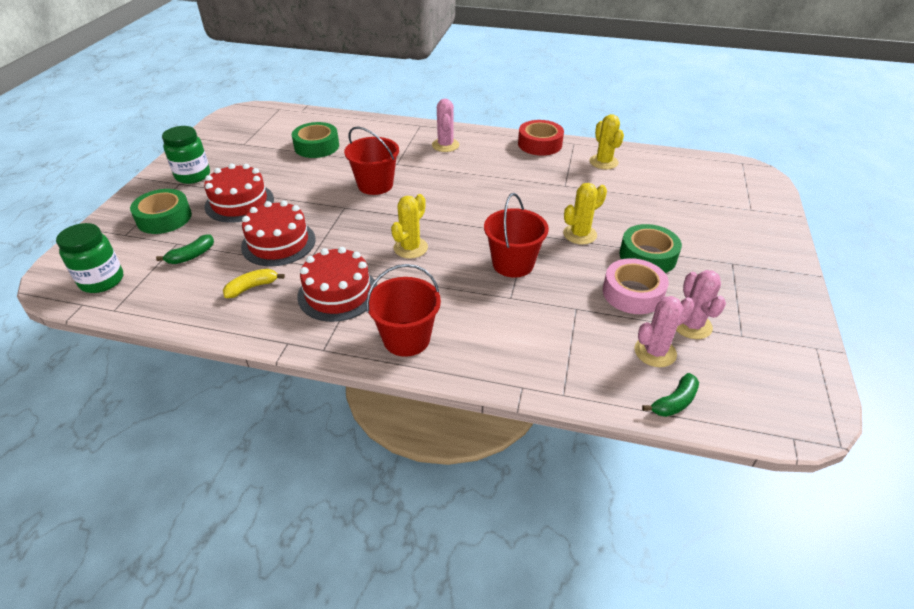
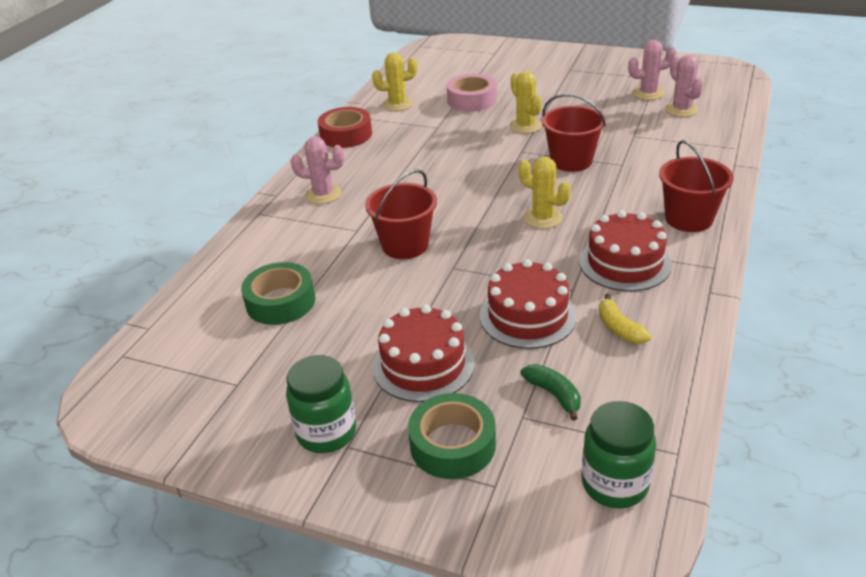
camera: 80 degrees left, 5 degrees down
pink tape [603,258,669,314] -> pink tape moved to [447,74,497,111]
green tape [620,224,682,273] -> none
green banana [642,373,699,417] -> none

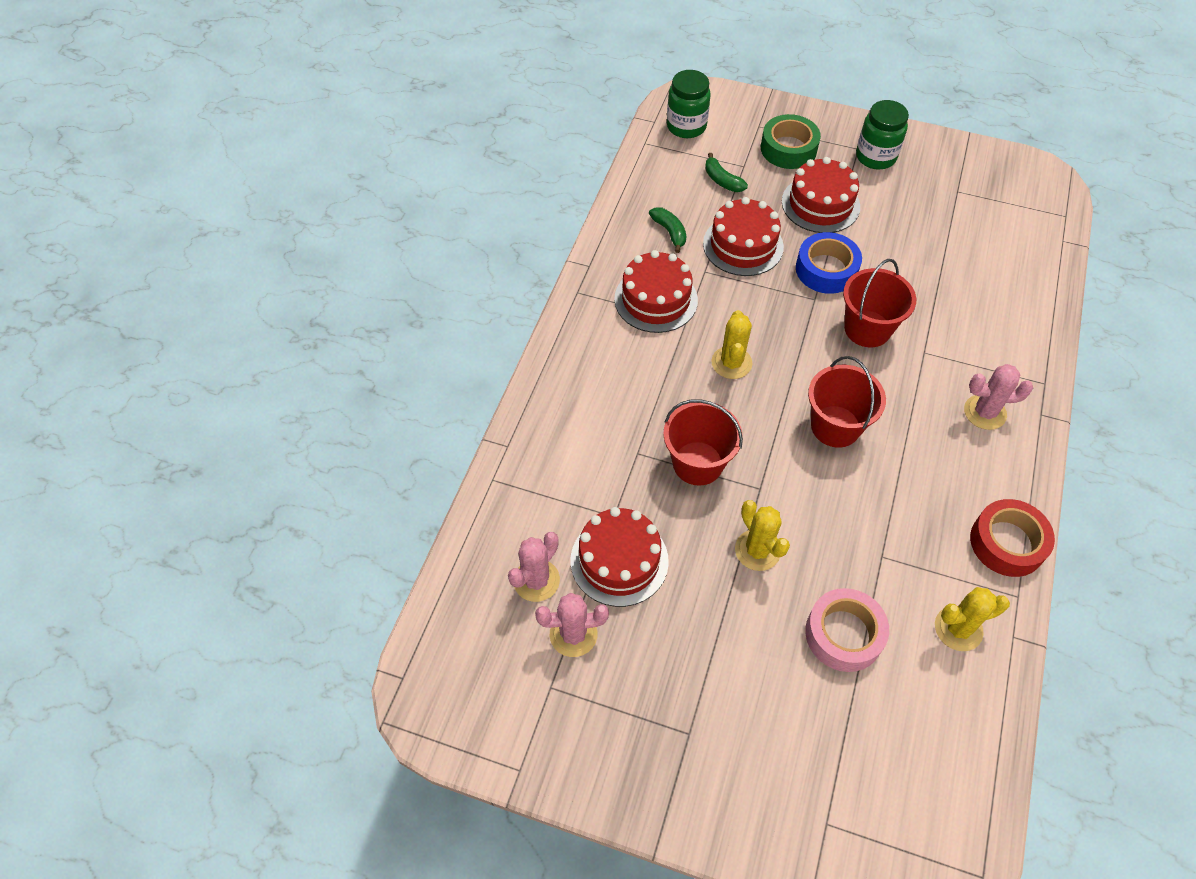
camera: 175 degrees right, 20 degrees up
green tape [241,262,315,325] -> none
yellow cactus [519,157,571,229] -> yellow cactus turned 60 degrees clockwise [711,310,752,379]
yellow banana [599,294,651,344] -> green banana [649,207,686,253]
red bucket [659,140,734,232] -> red bucket moved to [808,356,886,448]
pink cactus [665,55,704,117] -> pink cactus turned 60 degrees clockwise [508,532,560,602]
none -> red cake [570,507,669,607]
none -> blue tape [796,232,862,294]

